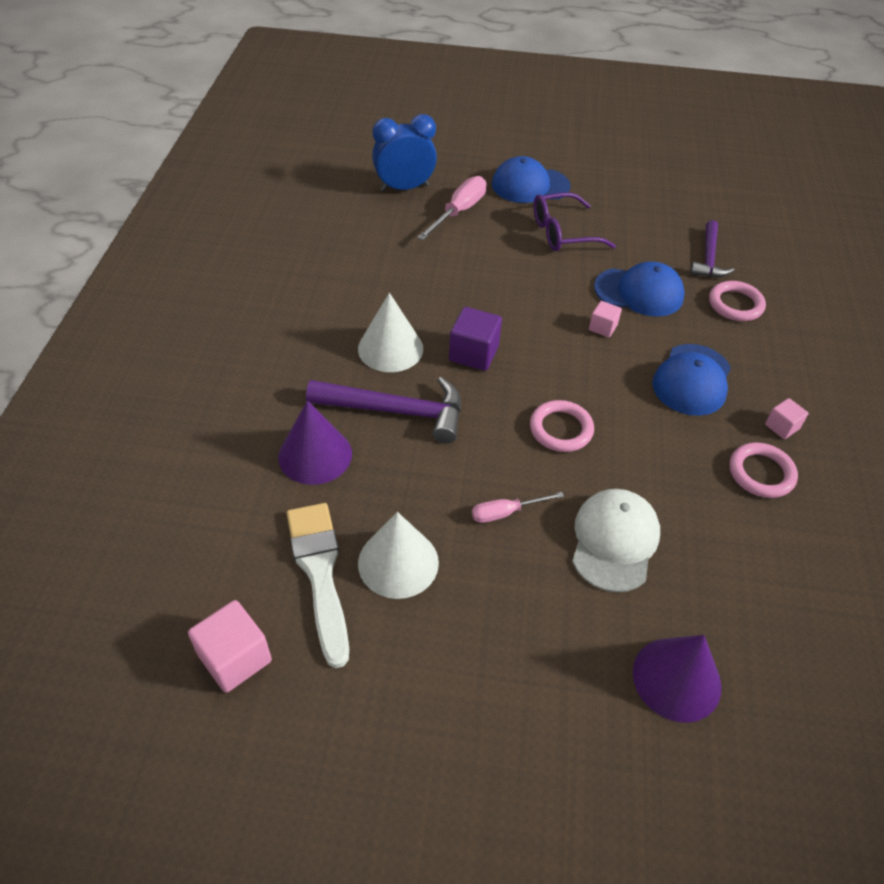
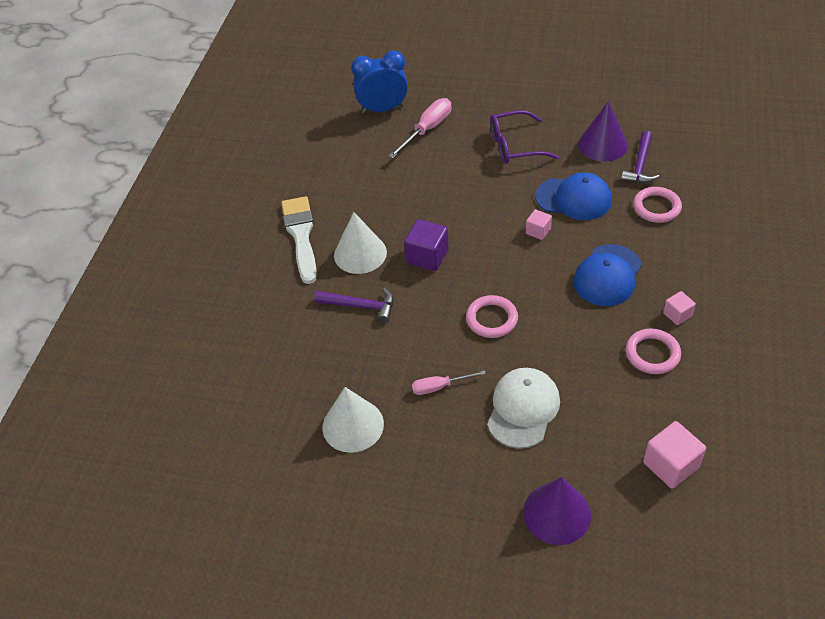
camera: 10 degrees right, 0 degrees up
pink cube [188,600,272,693] -> pink cube moved to [643,421,706,489]
purple cone [278,400,352,485] -> purple cone moved to [578,101,628,162]
white brush [286,503,349,668] -> white brush moved to [281,196,317,284]
purple hammer [306,377,461,444] -> purple hammer [314,288,394,323], size x0.65
blue cap [492,156,570,203] -> none

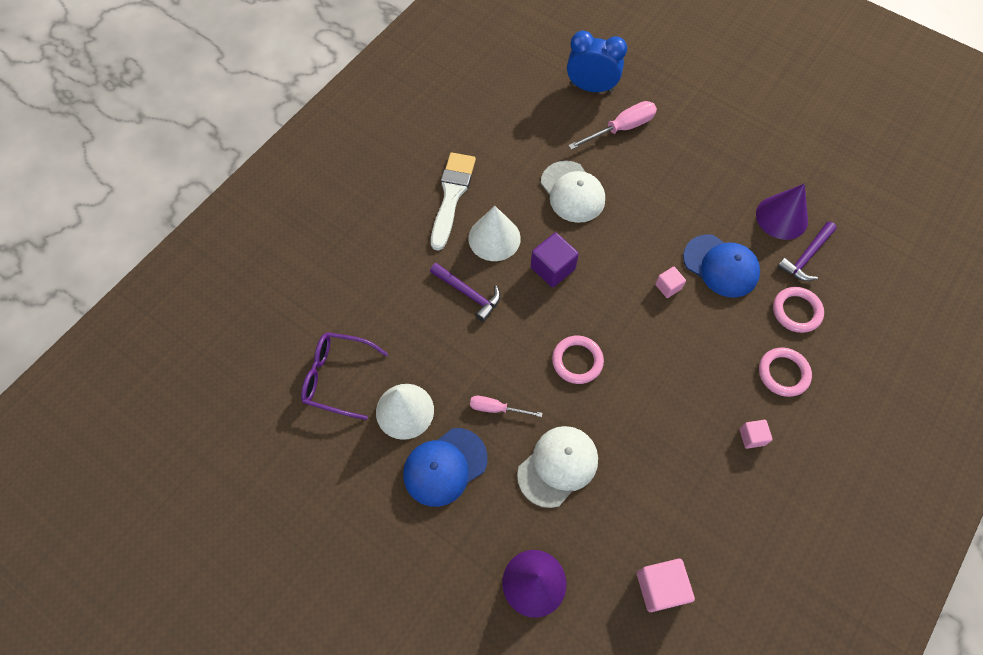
camera: 20 degrees right, 15 degrees up
purple glasses [490,110,559,164] -> purple glasses moved to [301,332,388,420]
blue cap [573,244,642,306] -> blue cap moved to [403,428,488,507]
pink ring [626,328,681,374] -> pink ring moved to [759,348,812,397]
none -> white cap [541,161,605,223]

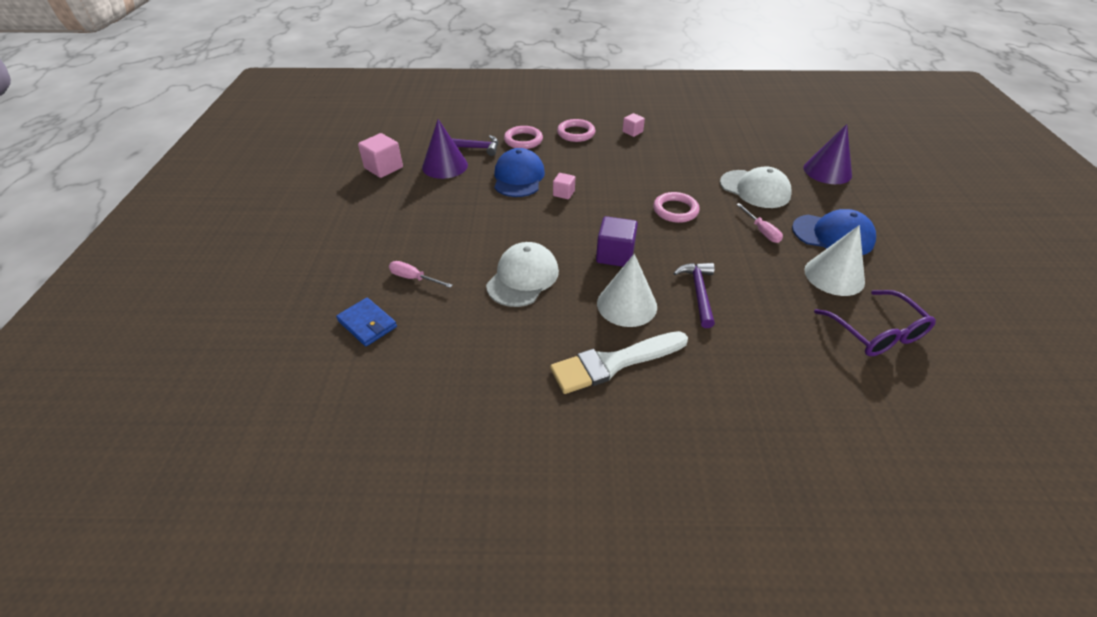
camera: 125 degrees left, 20 degrees down
white cap [517,426,598,508] -> white cap turned 150 degrees counterclockwise [720,166,792,208]
blue clock [567,31,627,93] -> blue wallet [336,298,397,346]
pink screwdriver [568,101,657,150] -> pink screwdriver [389,261,453,288], size x0.61
pink cube [637,559,695,612] -> pink cube moved to [358,133,403,178]

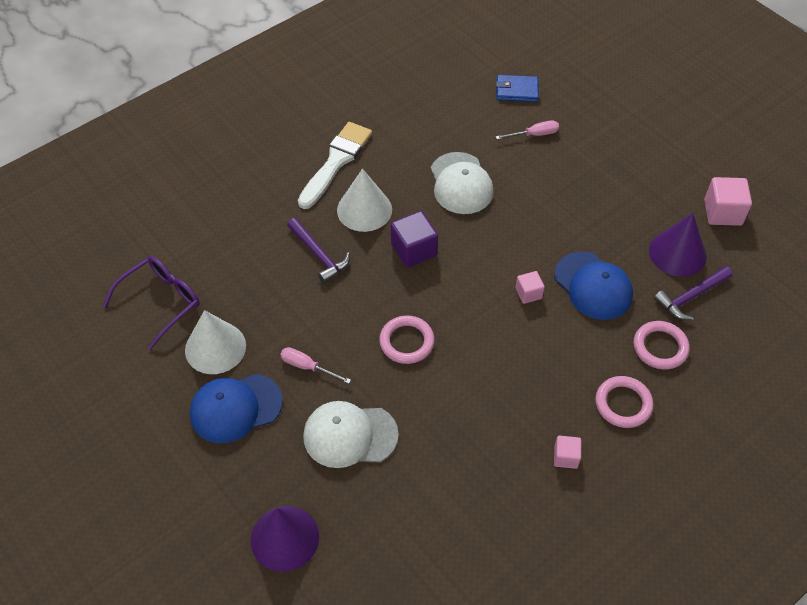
camera: 140 degrees right, 10 degrees up
purple glasses [814,290,936,356] -> purple glasses turned 105 degrees clockwise [103,256,200,350]

